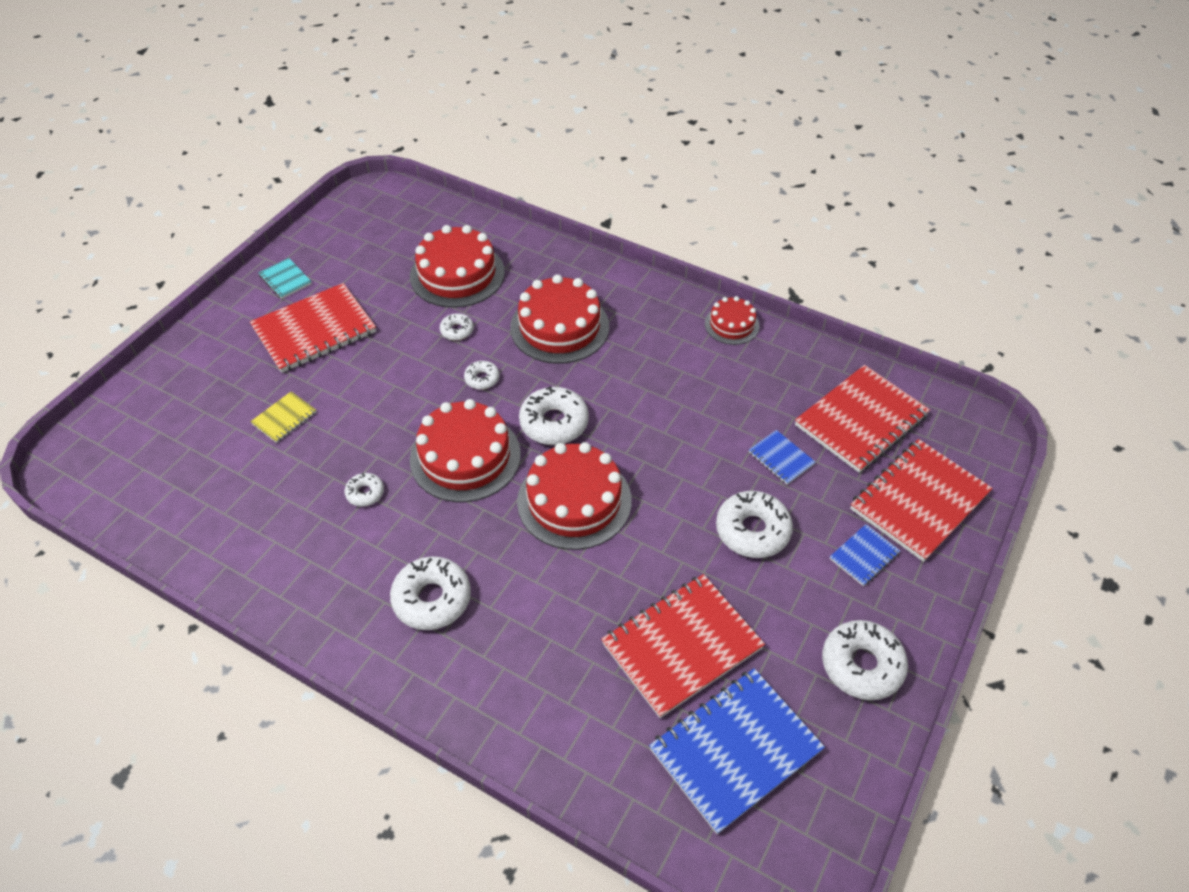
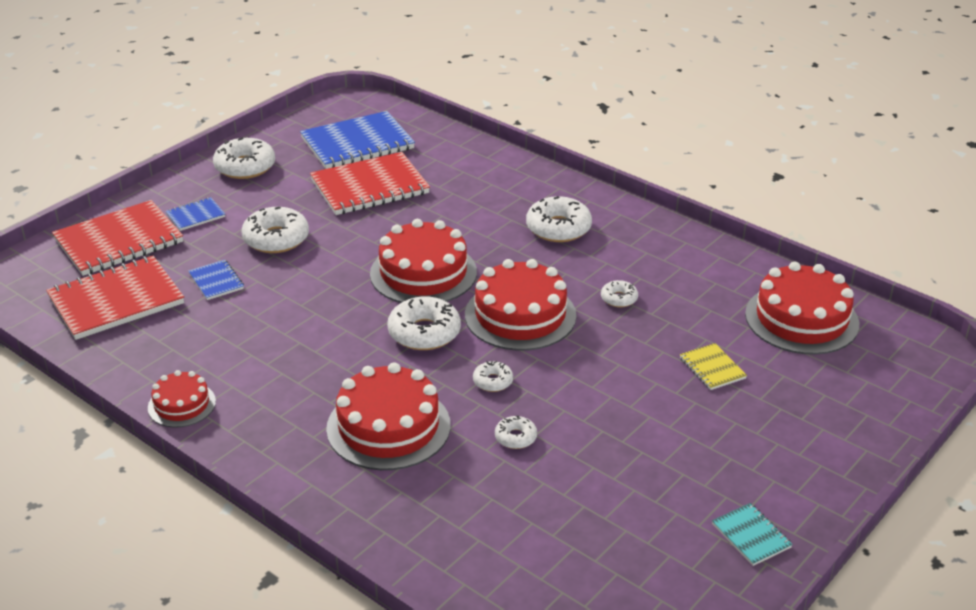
camera: 170 degrees left, 15 degrees down
red notebook [250,283,376,373] -> none
yellow notebook [250,391,316,443] -> yellow notebook turned 75 degrees counterclockwise [680,343,747,390]
red cake [410,225,505,308] -> red cake moved to [745,261,859,355]

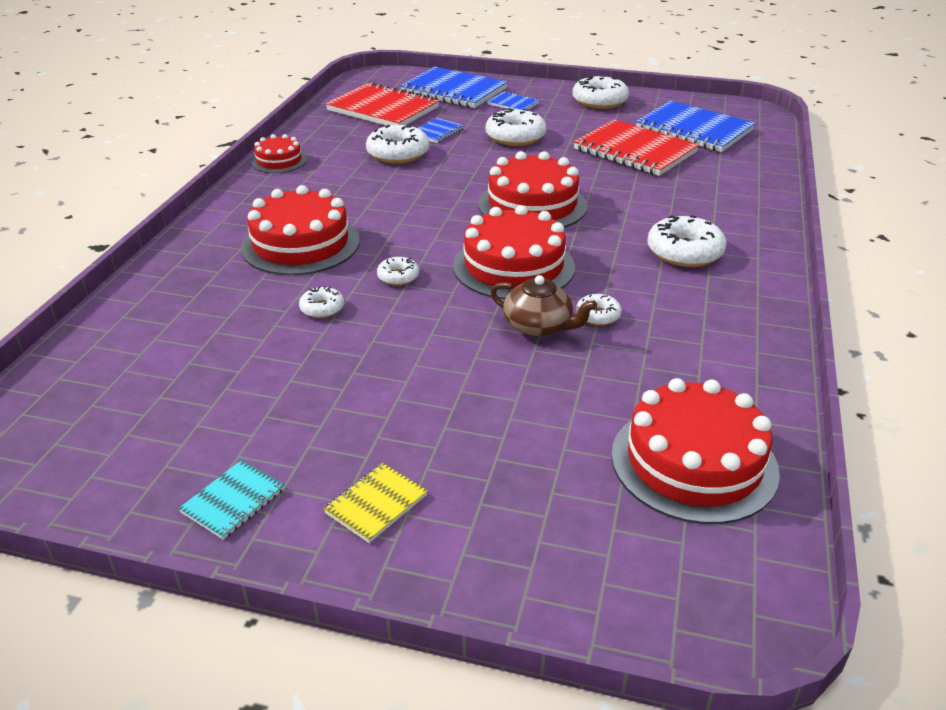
camera: 65 degrees right, 0 degrees up
red notebook [52,200,183,276] -> blue notebook [400,67,507,108]
white donut [387,297,461,350] -> white donut moved to [366,125,429,164]
yellow notebook [680,343,747,390] -> yellow notebook moved to [324,463,428,543]
none -> brown teapot [491,275,597,337]

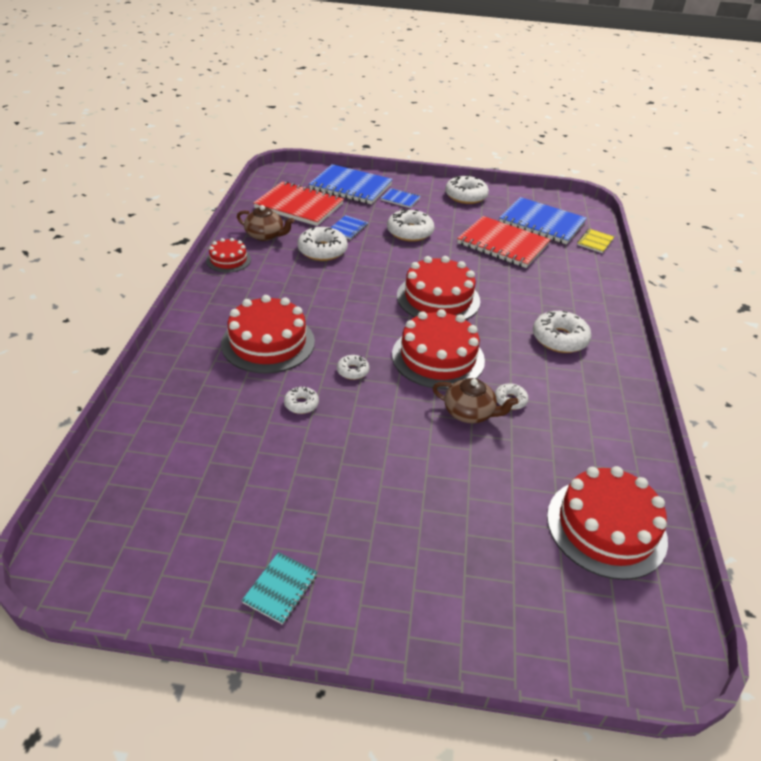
camera: 10 degrees left, 5 degrees up
yellow notebook [324,463,428,543] -> yellow notebook moved to [577,229,614,253]
none -> brown teapot [237,205,294,241]

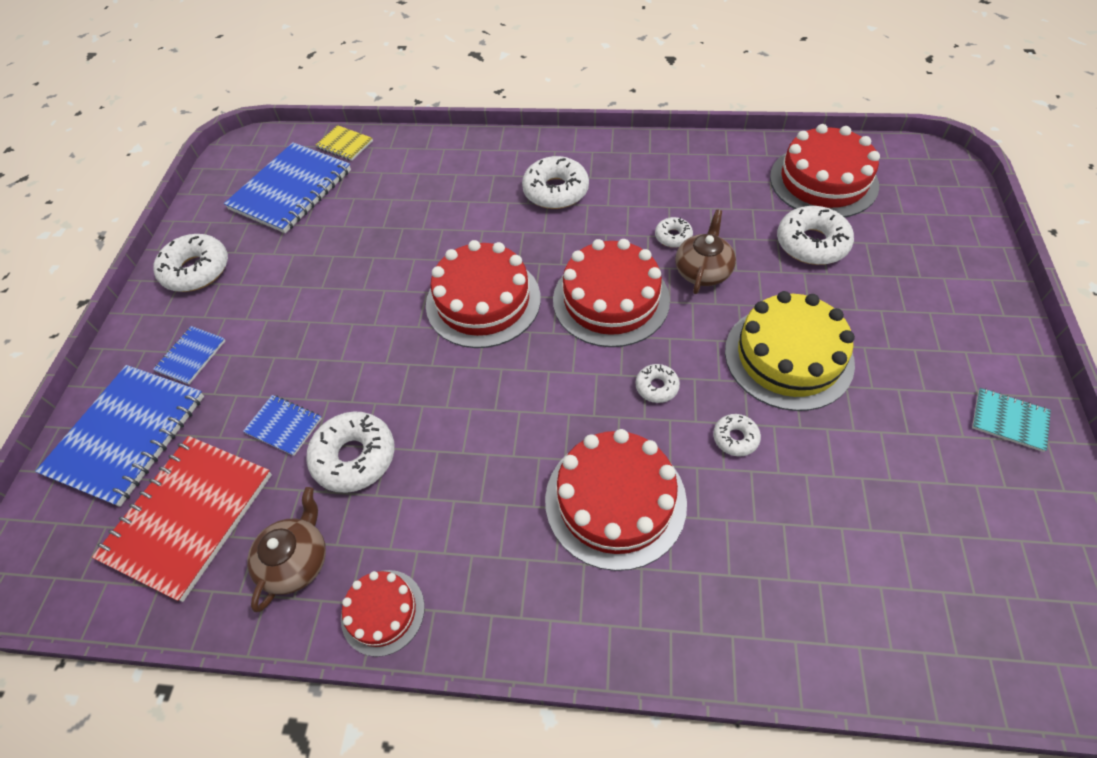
camera: 85 degrees left, 15 degrees up
white donut [387,209,434,242] -> white donut moved to [777,206,854,265]
red notebook [457,216,551,268] -> none
none -> yellow cake [725,291,855,411]

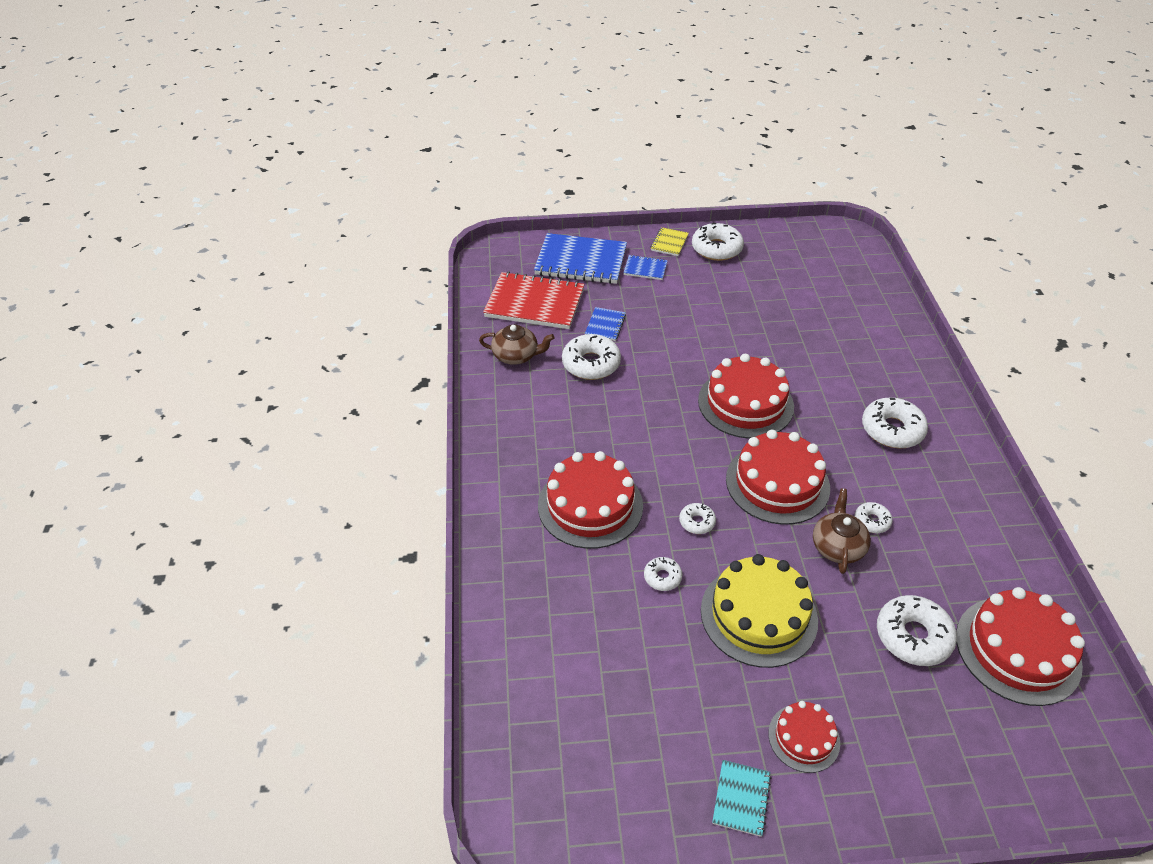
camera: 75 degrees right, 10 degrees down
blue notebook [224,142,351,233] -> none
yellow notebook [316,125,373,161] -> yellow notebook moved to [651,227,689,256]
red cake [341,570,425,657] -> red cake moved to [768,701,840,773]
brown teapot [675,210,736,294] -> brown teapot turned 90 degrees counterclockwise [813,488,871,574]

